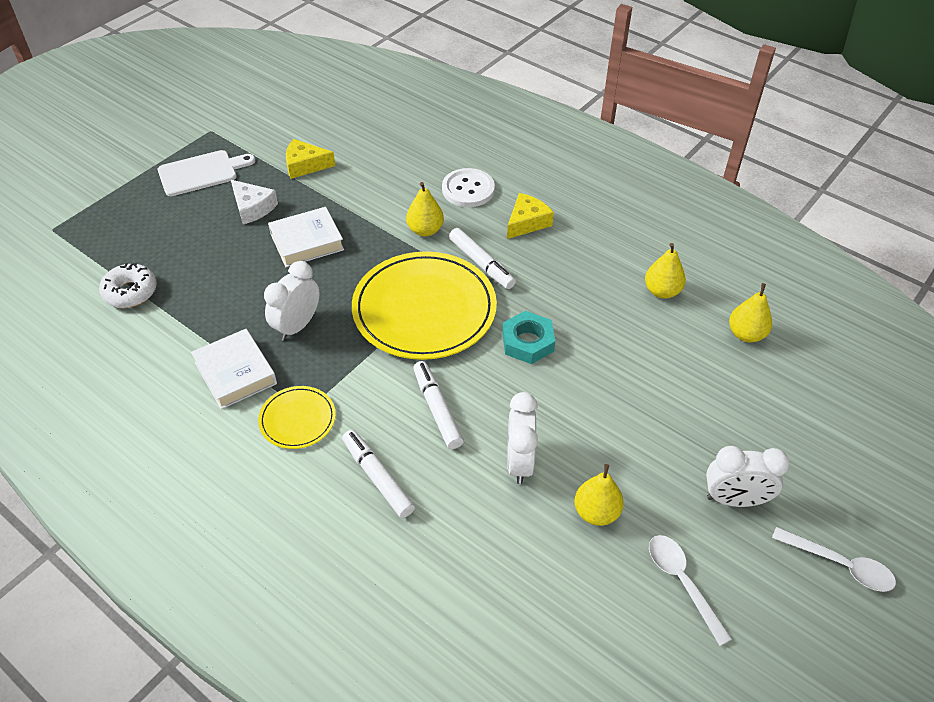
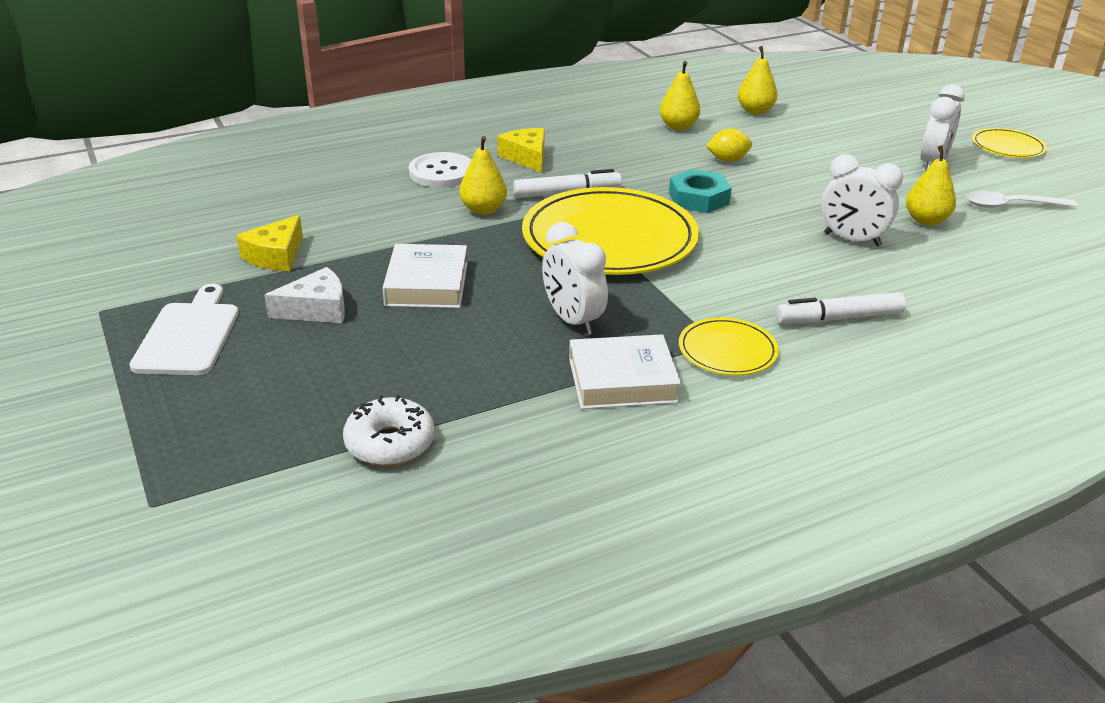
camera: 65 degrees left, 15 degrees down
white marker [413,361,464,449] -> none
white spoon [772,527,896,592] -> yellow plate [972,128,1047,158]
none -> yellow lemon [706,128,752,162]

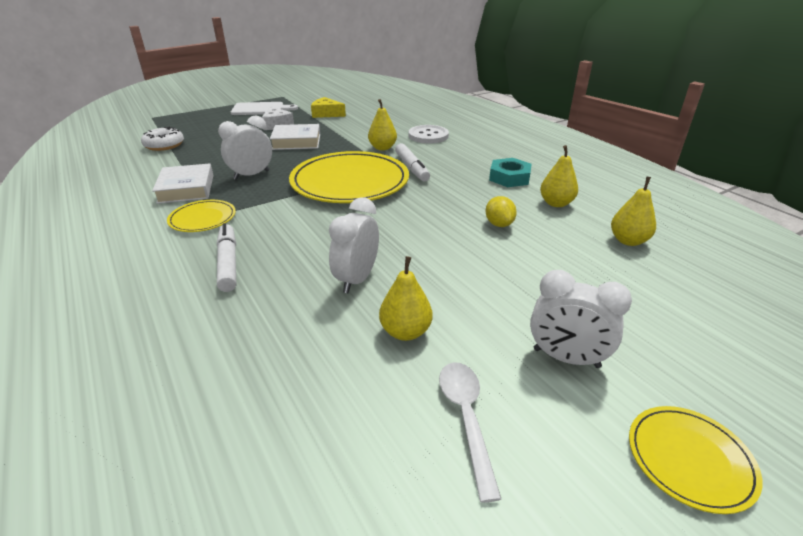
camera: 85 degrees right, 0 degrees up
yellow cheese [497,128,545,173] -> none
turquoise nut [669,169,732,213] -> turquoise nut moved to [489,158,532,187]

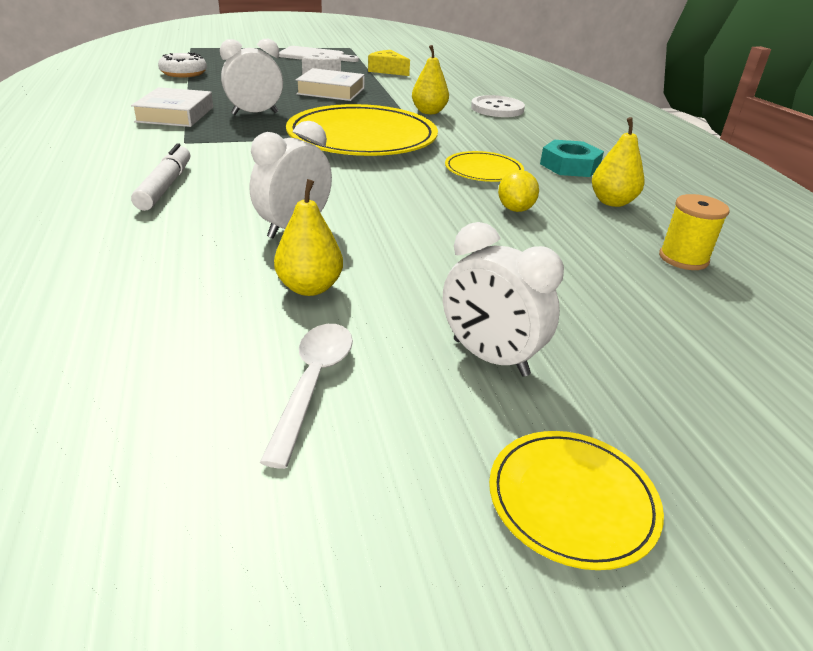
camera: 15 degrees right, 0 degrees up
yellow plate [167,200,236,232] -> yellow plate moved to [445,151,524,182]
white marker [395,143,430,181] -> none
yellow pear [611,176,656,246] -> yellow spool [659,194,729,270]

